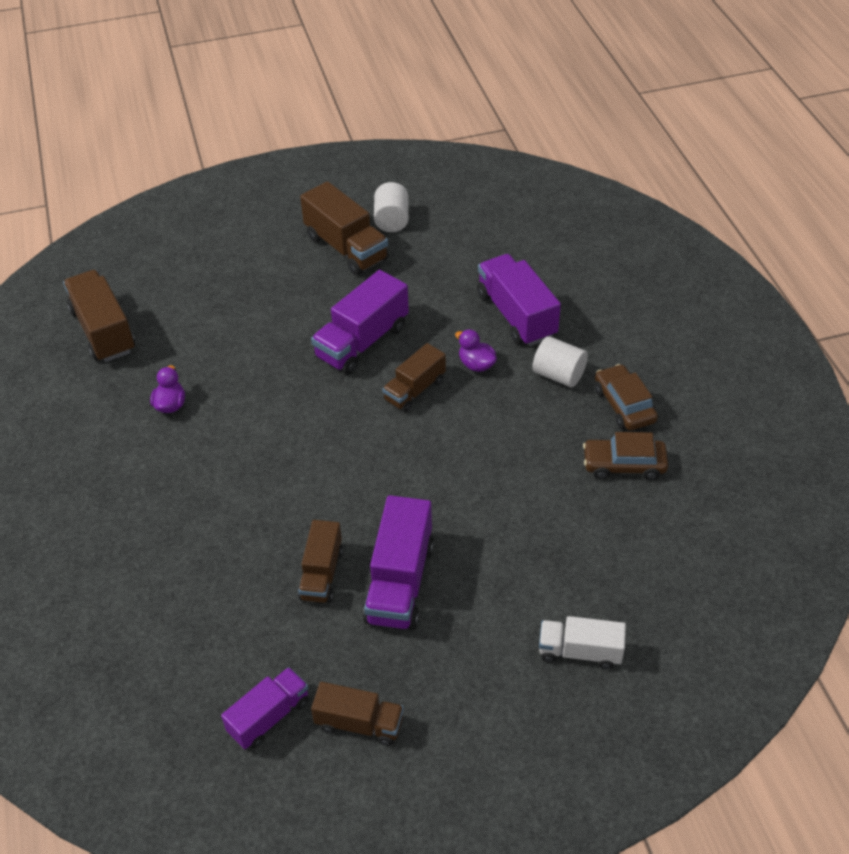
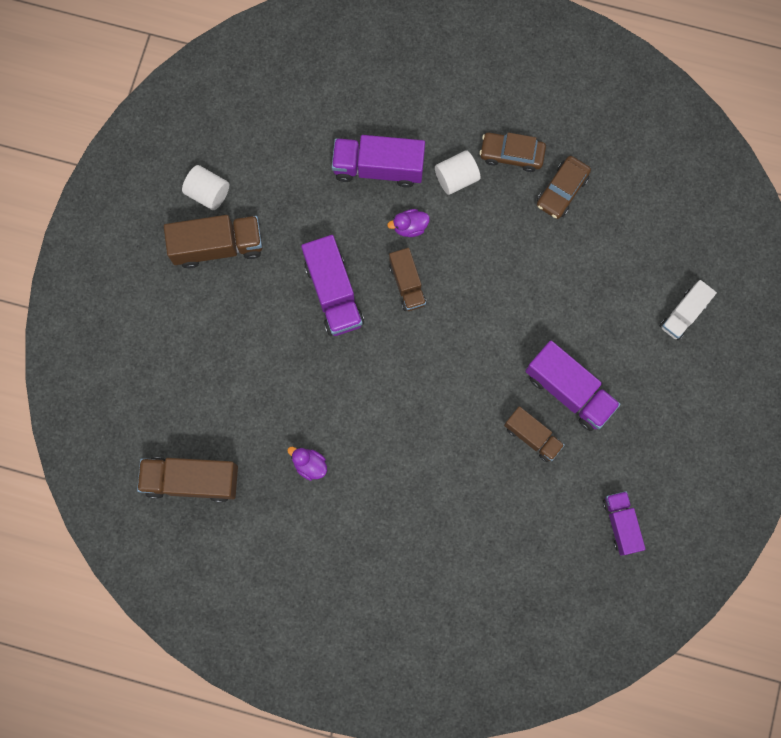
camera: 60 degrees left, 30 degrees up
brown truck [311,682,404,746] -> none

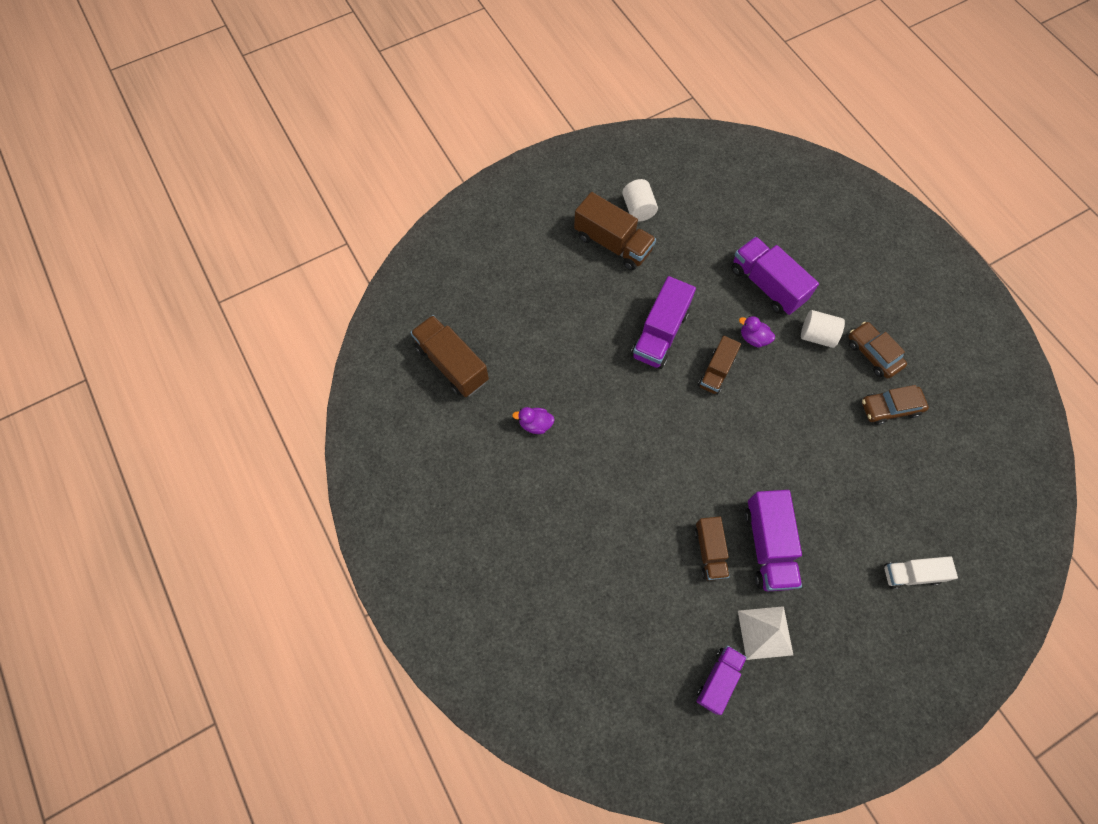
camera: 45 degrees right, 10 degrees down
purple duck [287,447,327,481] -> purple duck turned 75 degrees counterclockwise [512,407,554,434]
none -> white pyramid [738,606,793,660]

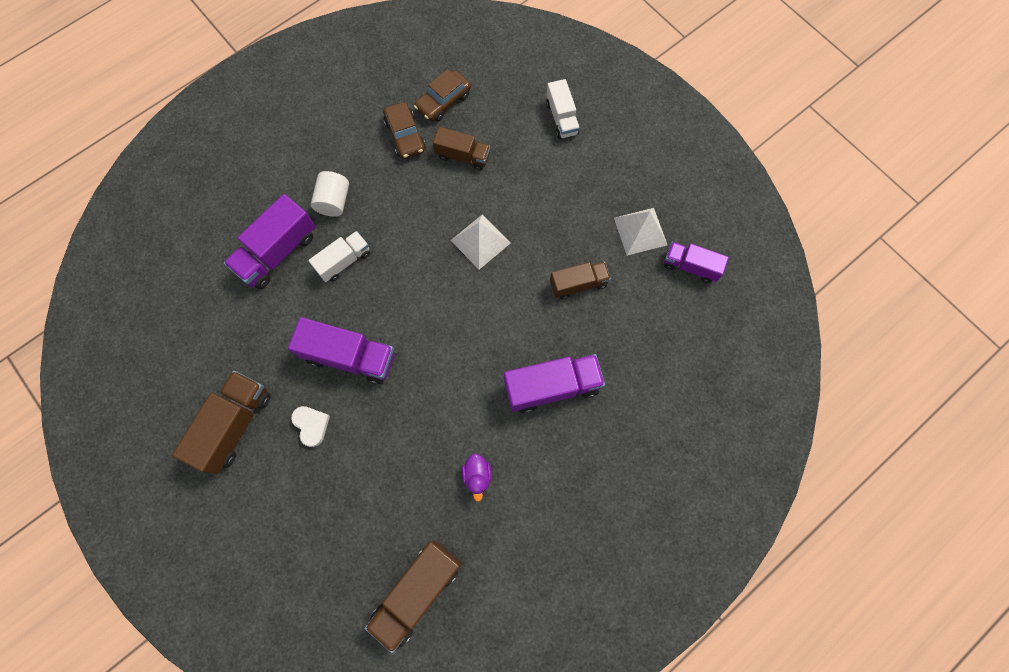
camera: 100 degrees left, 5 degrees up
white cylinder [622,179,658,222] -> none
brown truck [698,336,741,395] -> brown truck moved to [433,127,490,171]
purple duck [739,316,775,348] -> white truck [308,231,370,282]
purple truck [745,490,802,591] -> purple truck moved to [504,354,605,413]
brown car [848,322,907,379] -> brown car moved to [414,69,471,122]
none -> white heart [291,406,330,447]
none -> white pyramid [451,214,510,270]

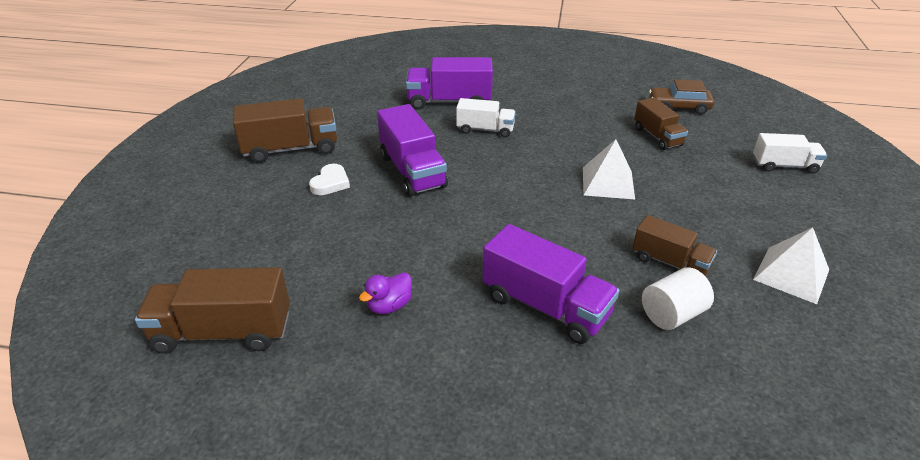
camera: 50 degrees right, 35 degrees down
white cylinder [311,171,349,217] -> white cylinder moved to [642,267,714,330]
brown car [383,102,426,159] -> none
white truck [546,79,580,139] -> white truck turned 120 degrees counterclockwise [753,133,827,174]
purple truck [664,242,729,283] -> none

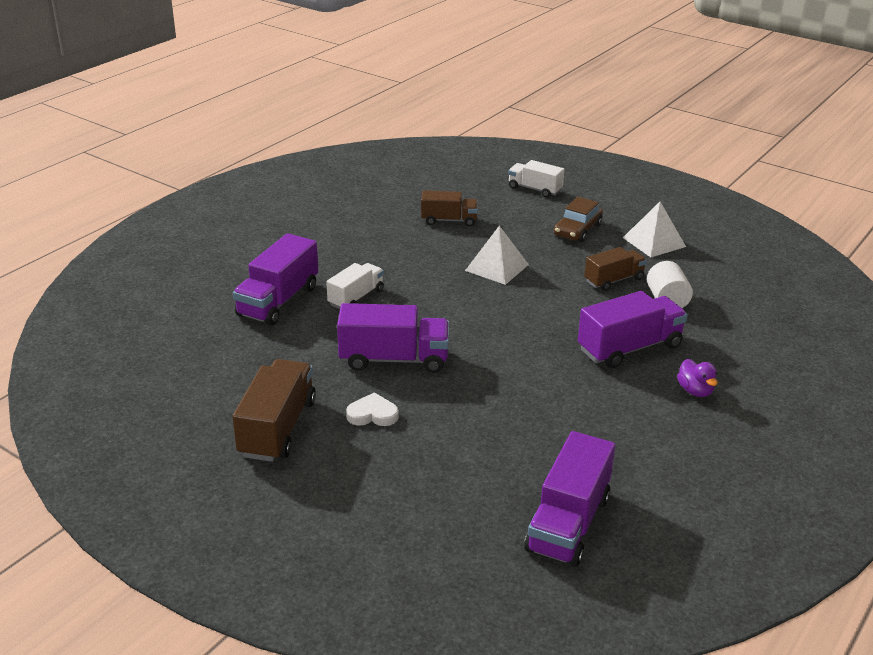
camera: 65 degrees left, 5 degrees down
brown truck [135,267,290,354] -> purple truck [524,431,615,567]
white heart [309,164,350,195] -> white heart turned 45 degrees counterclockwise [346,392,399,426]
purple duck [359,272,412,314] -> purple duck moved to [677,359,718,397]
brown car [649,79,714,115] -> brown car moved to [554,197,603,242]
white truck [753,133,827,174] -> white truck turned 90 degrees counterclockwise [508,160,565,198]

